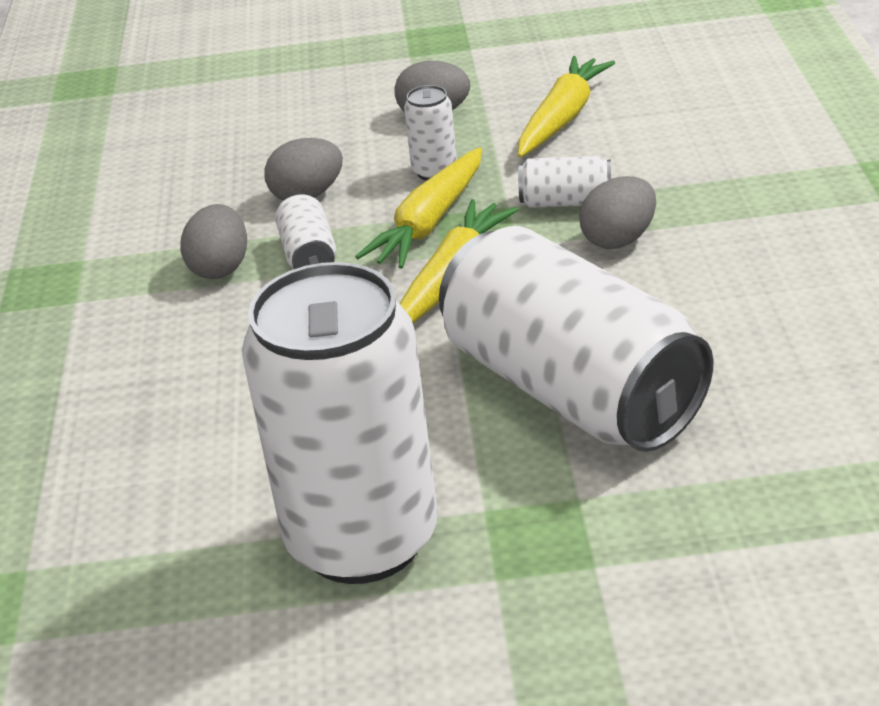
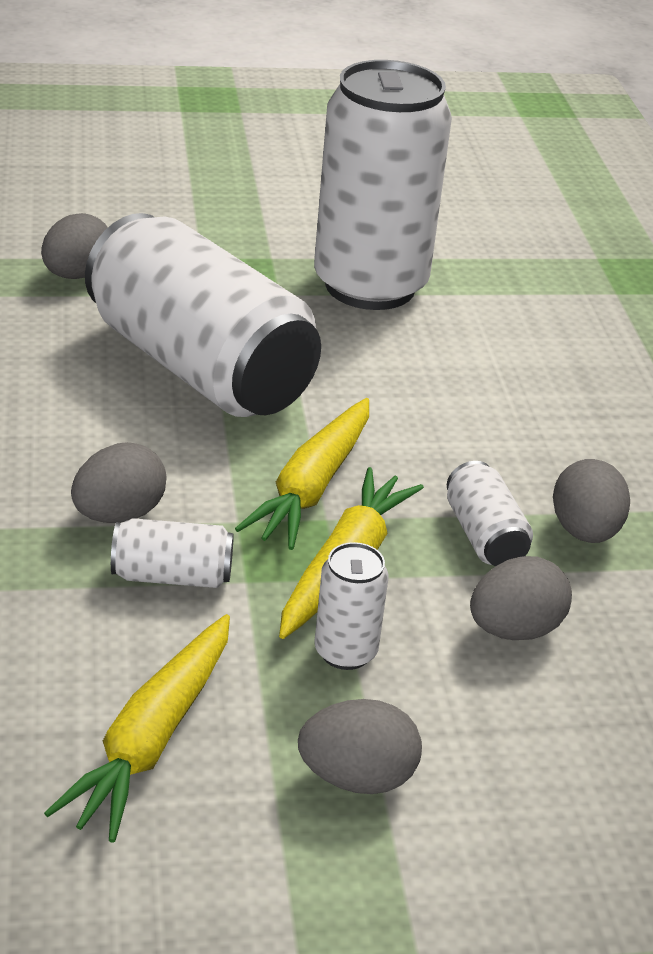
camera: 170 degrees right, 0 degrees up
none -> grey egg [41,213,108,279]

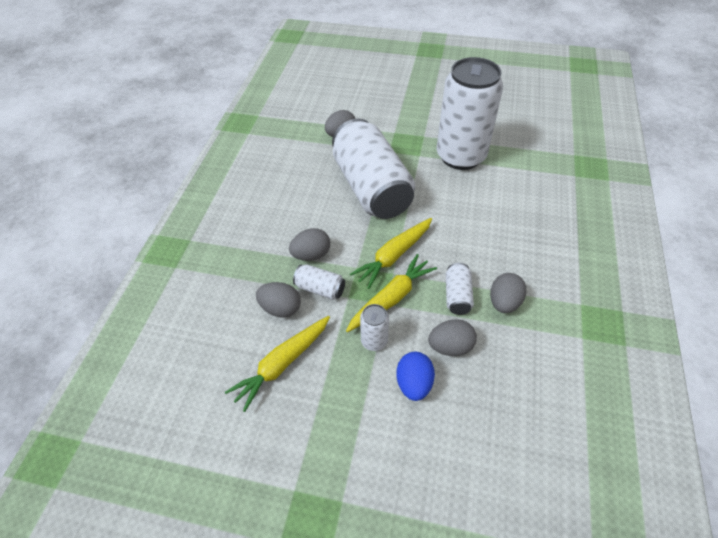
camera: 25 degrees right, 15 degrees up
grey egg [298,699,422,794] -> grey egg moved to [256,282,301,318]
none -> blue egg [396,352,435,401]

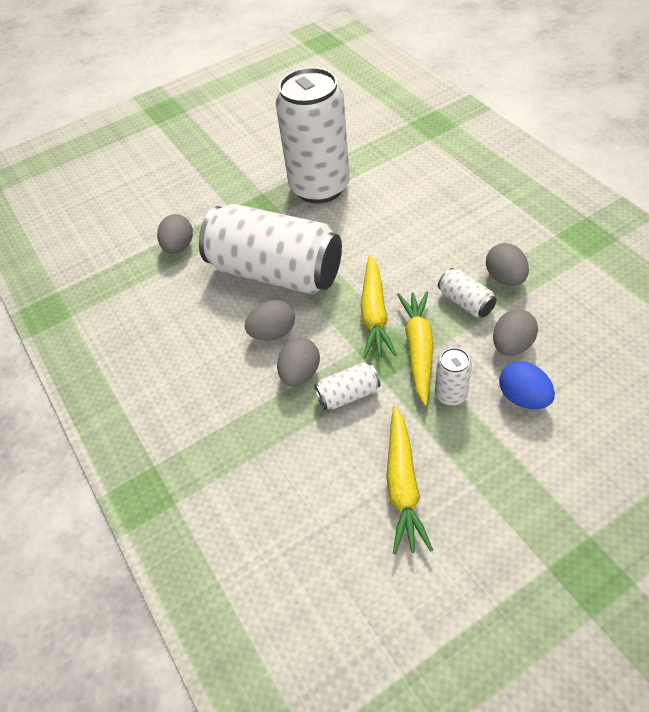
camera: 40 degrees left, 0 degrees up
grey egg [256,282,301,318] -> grey egg moved to [244,300,295,340]

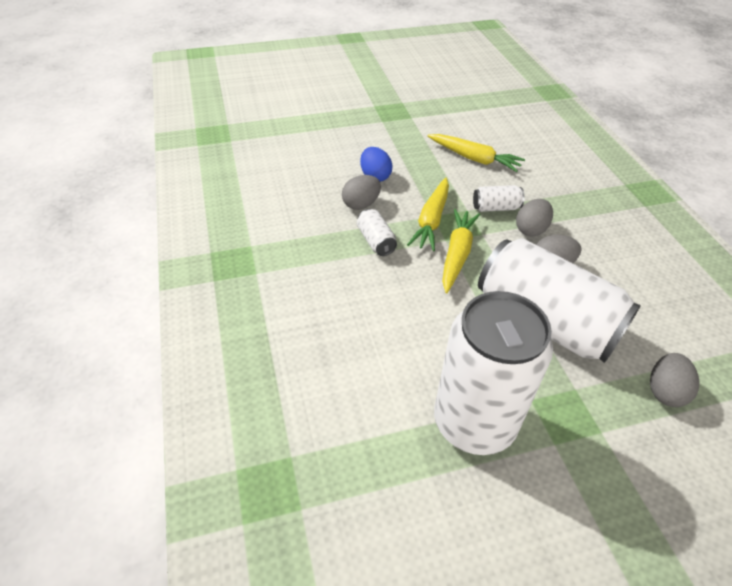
camera: 170 degrees left, 5 degrees down
yellow carrot [386,406,433,555] -> yellow carrot turned 105 degrees clockwise [427,134,525,172]
white can [435,348,472,406] -> none
grey egg [486,243,529,286] -> none

